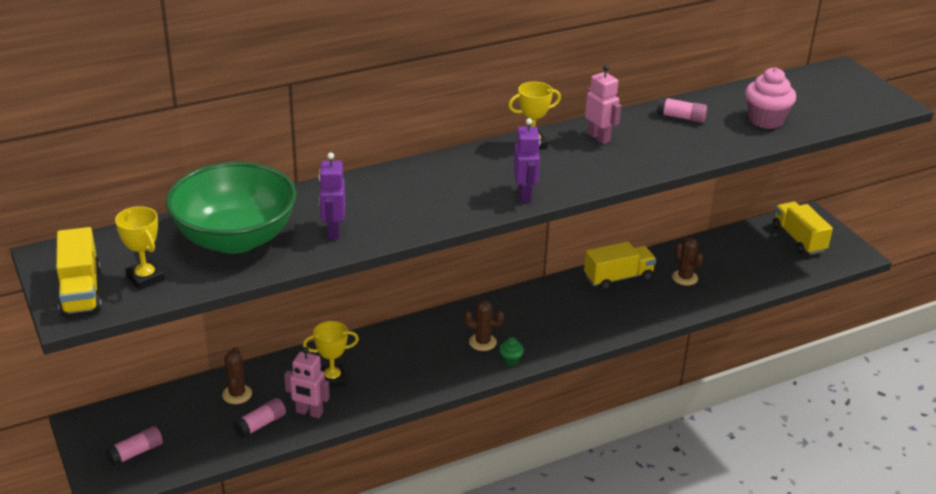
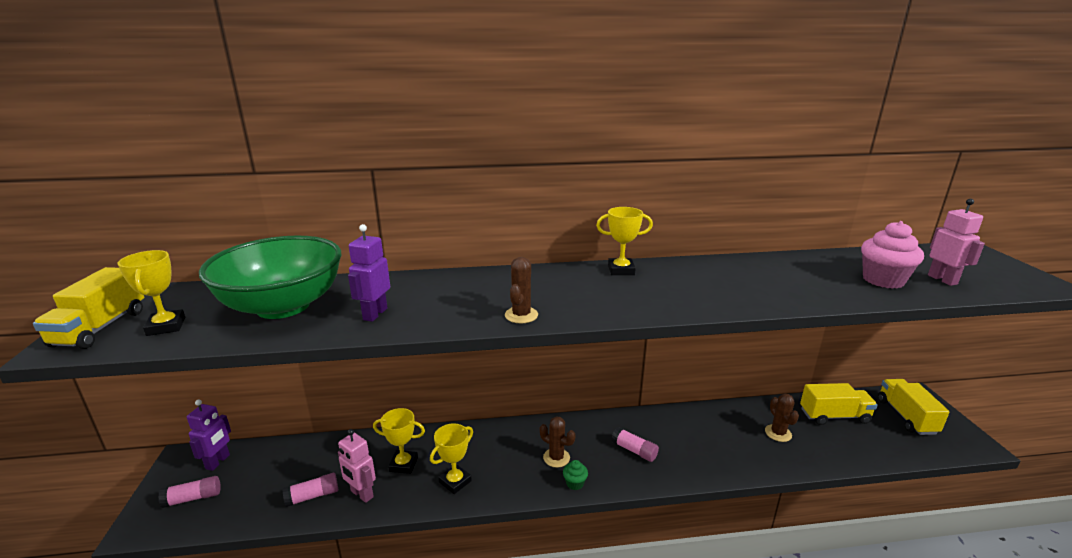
camera: 20 degrees right, 10 degrees down
brown cactus [222,347,252,404] -> brown cactus moved to [505,257,538,323]
purple robot [513,118,541,202] -> purple robot moved to [187,399,231,471]
yellow truck [584,242,656,290] -> yellow truck moved to [800,383,878,425]
pink robot [585,65,621,144] -> pink robot moved to [928,199,985,286]
pink glue stick [657,97,707,123] -> pink glue stick moved to [611,427,659,462]
none -> yellow trophy [430,423,473,494]

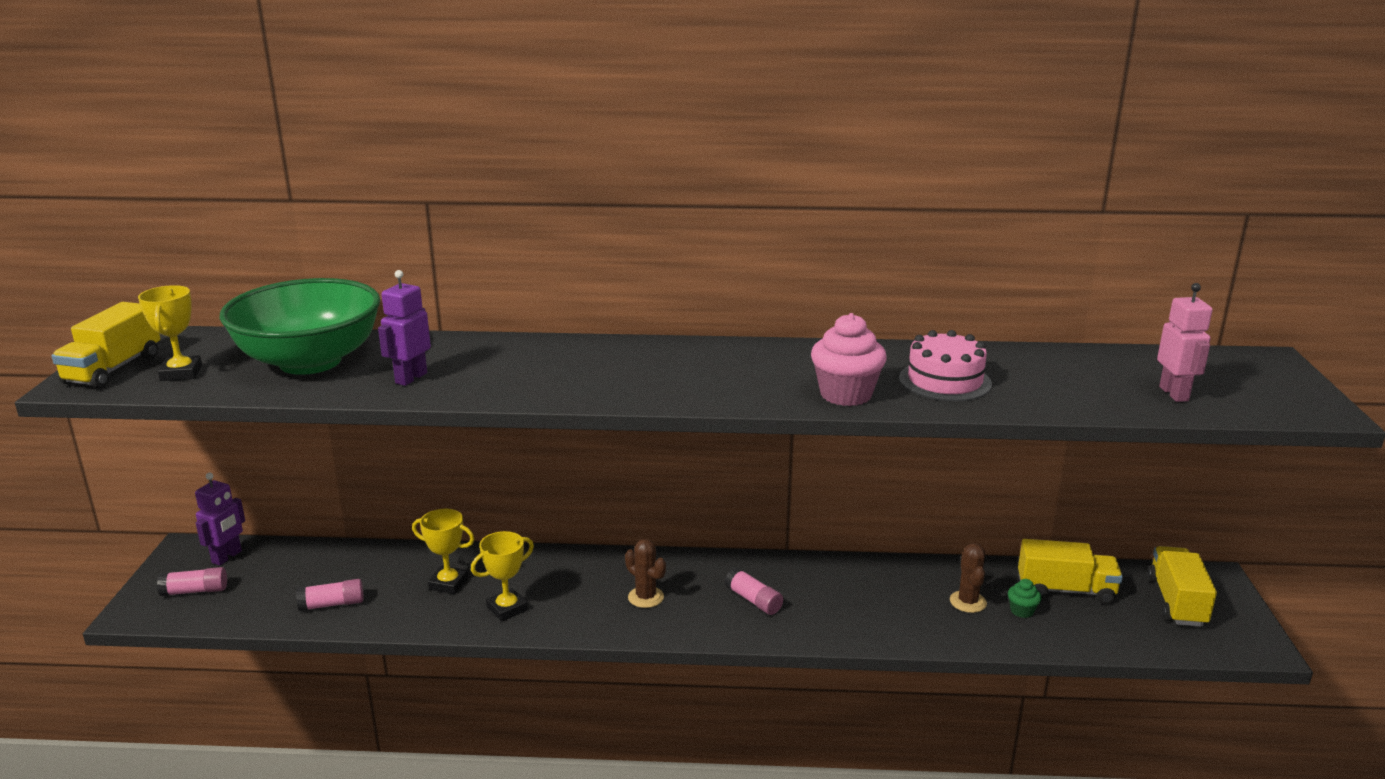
camera: 10 degrees right, 0 degrees up
pink robot [338,429,376,503] -> none
brown cactus [505,257,538,323] -> none
green cupcake [563,460,588,490] -> green cupcake moved to [1008,579,1041,618]
yellow trophy [596,207,653,275] -> none
pink cupcake [861,221,924,289] -> pink cupcake moved to [811,313,887,406]
none -> pink cake [899,330,992,401]

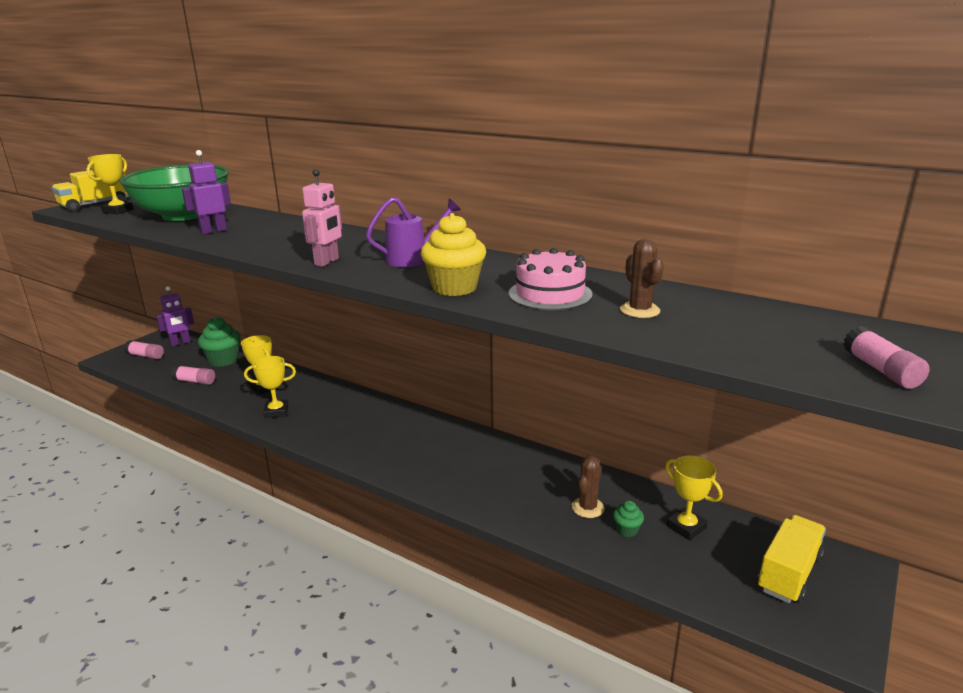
camera: 30 degrees right, 0 degrees up
brown cactus [625,539,666,608] -> brown cactus moved to [620,239,664,318]
pink glue stick [725,567,783,615] -> pink glue stick moved to [843,326,930,389]
pink cupcake [811,313,887,406] -> yellow cupcake [421,213,486,296]
yellow truck [1018,539,1123,604] -> yellow trophy [665,455,723,540]
pink robot [1157,283,1213,402] -> pink robot moved to [302,169,342,267]
none -> green cupcake [198,317,241,367]
none -> purple watering can [366,197,461,267]

